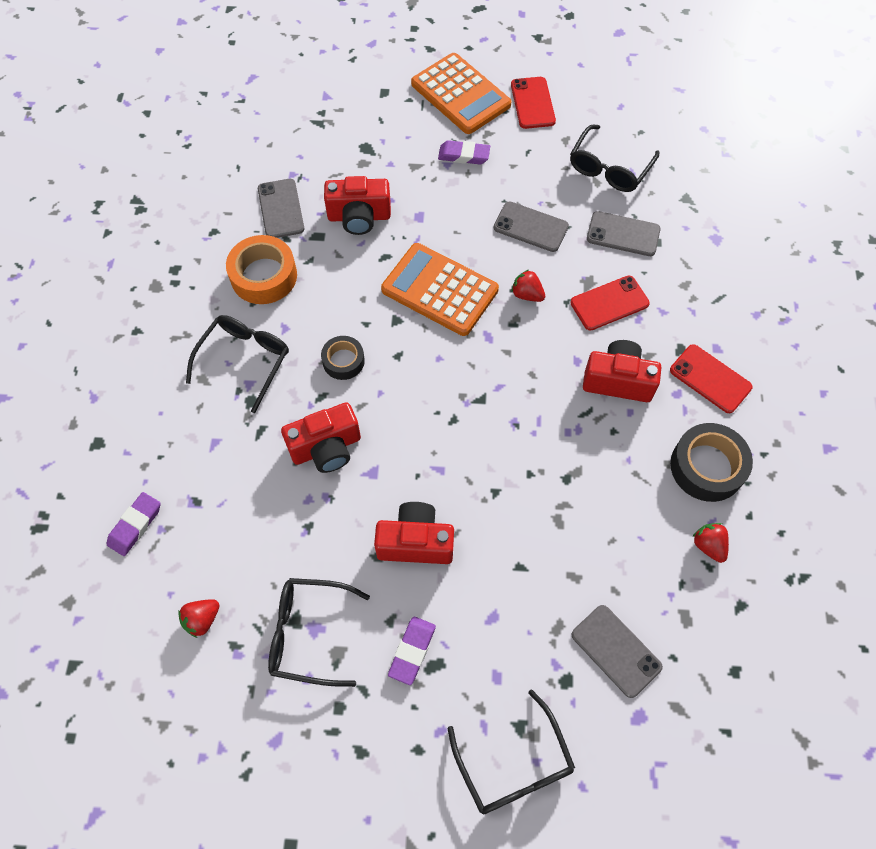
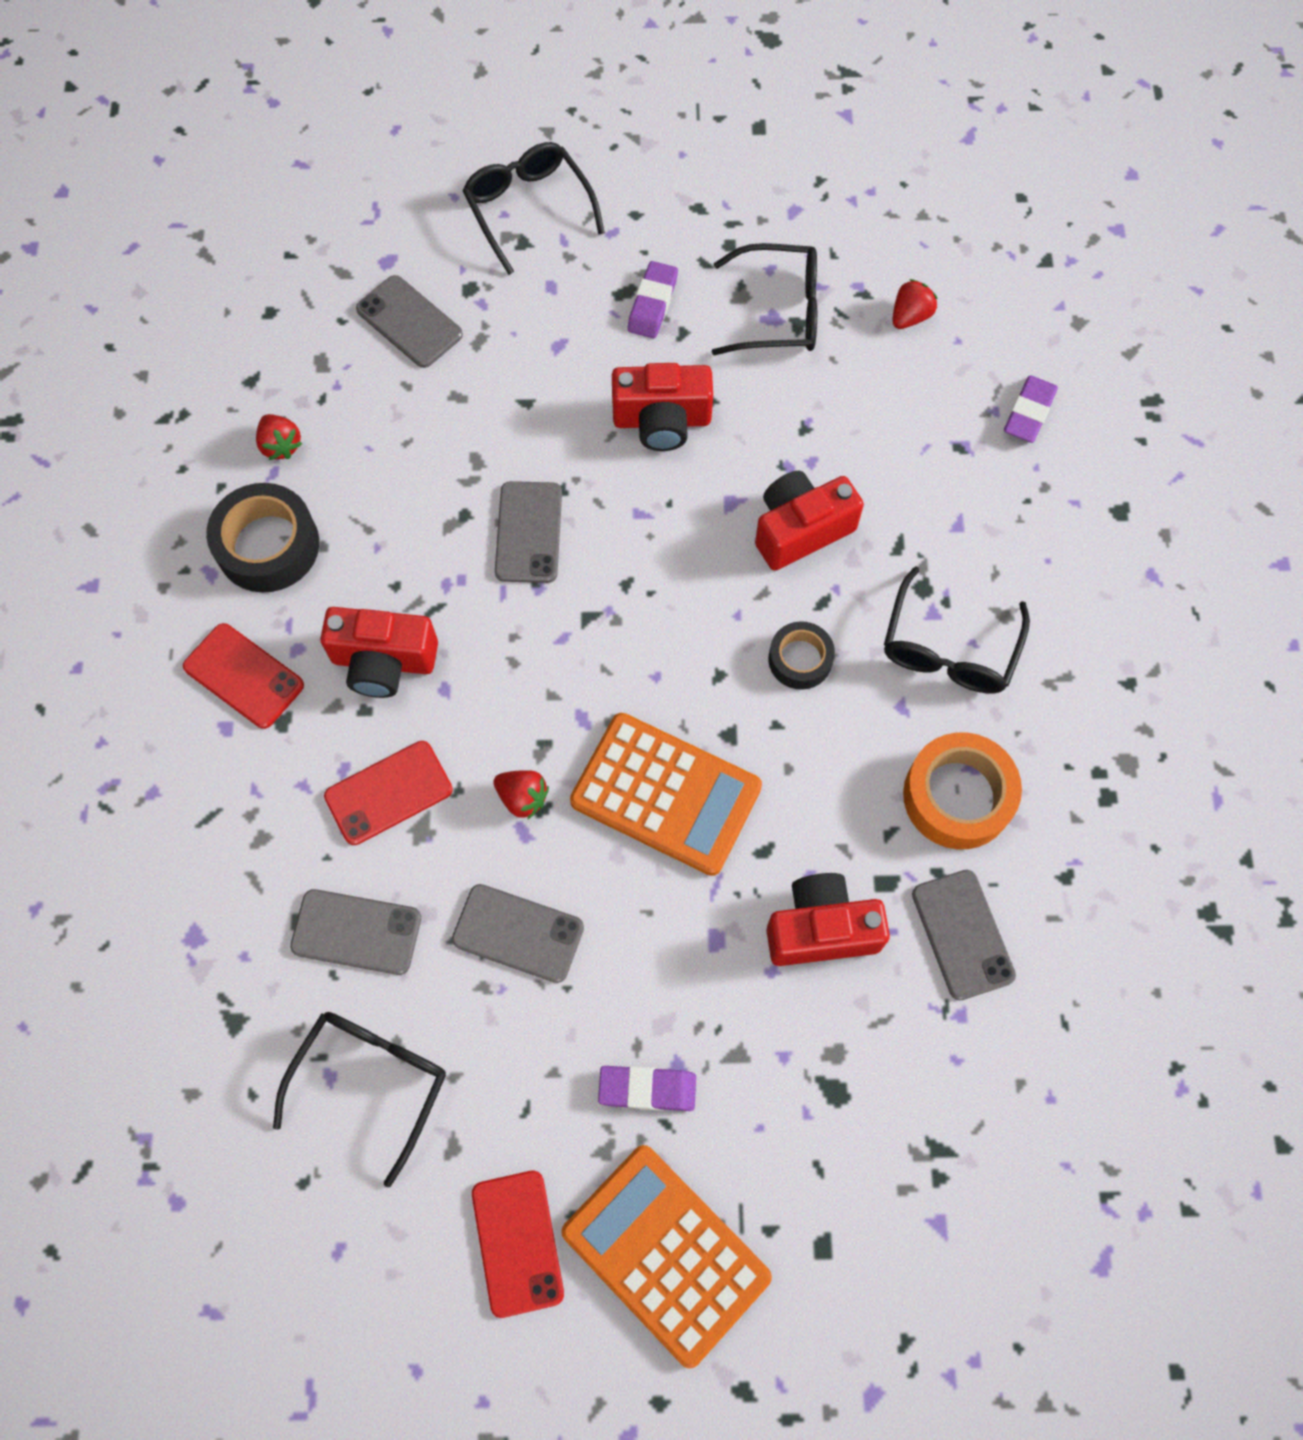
camera: 175 degrees right, 5 degrees up
none -> grey phone [495,481,562,583]

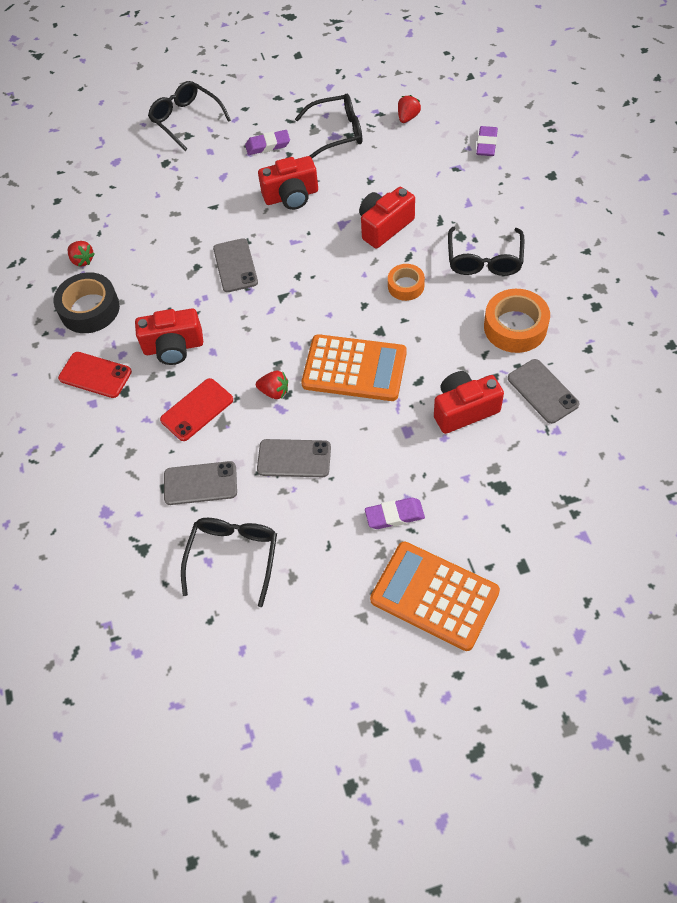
camera: 10 degrees left, 10 degrees down
grey phone [356,275,463,368] -> none
red phone [472,1171,564,1318] -> none
purple eraser [627,261,678,339] -> purple eraser turned 75 degrees clockwise [245,130,290,155]
black tape [768,621,835,690] -> orange tape [388,264,425,301]

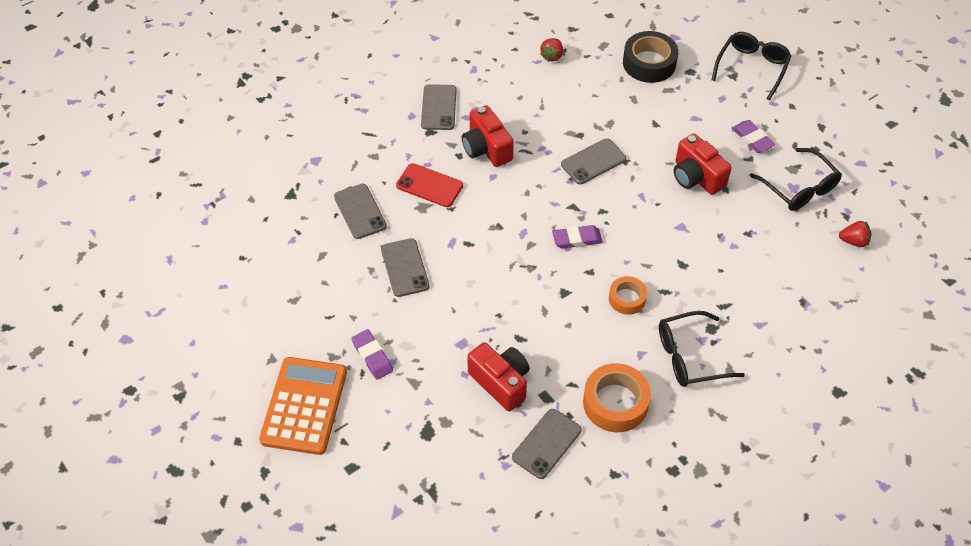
camera: 65 degrees right, 5 degrees down
black tape [54,272,120,333] -> black tape moved to [623,31,678,83]
red phone [58,352,132,398] -> grey phone [421,84,457,130]
black glasses [181,518,277,607] -> none
red strawberry [256,371,288,399] -> none
orange calculator [301,334,407,401] -> none
red camera [359,187,415,248] -> none
purple eraser [476,126,498,156] -> purple eraser moved to [552,225,603,249]

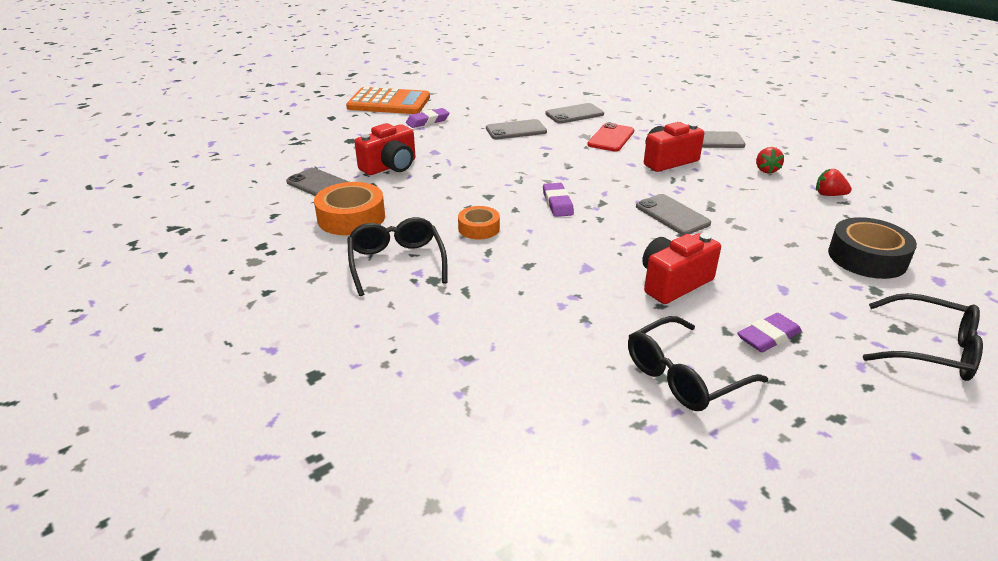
camera: 90 degrees right, 20 degrees down
red strawberry [839,221,871,247] -> red strawberry moved to [756,147,784,174]

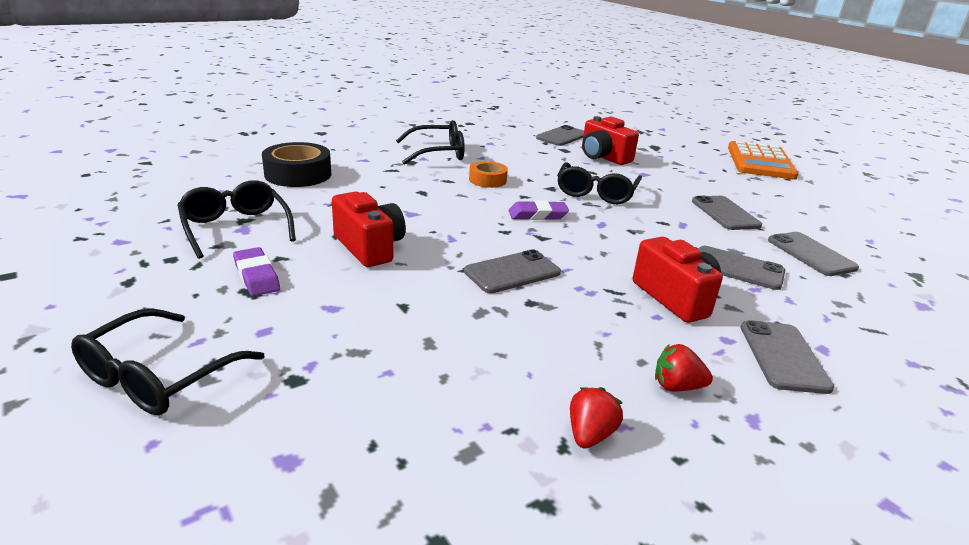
camera: 90 degrees right, 5 degrees down
orange tape [314,182,385,235] -> none
purple eraser [406,108,449,128] -> none
red phone [587,123,634,152] -> grey phone [699,246,785,290]
black tape [828,217,917,279] -> black tape moved to [262,142,331,187]
none -> black glasses [557,162,642,204]

